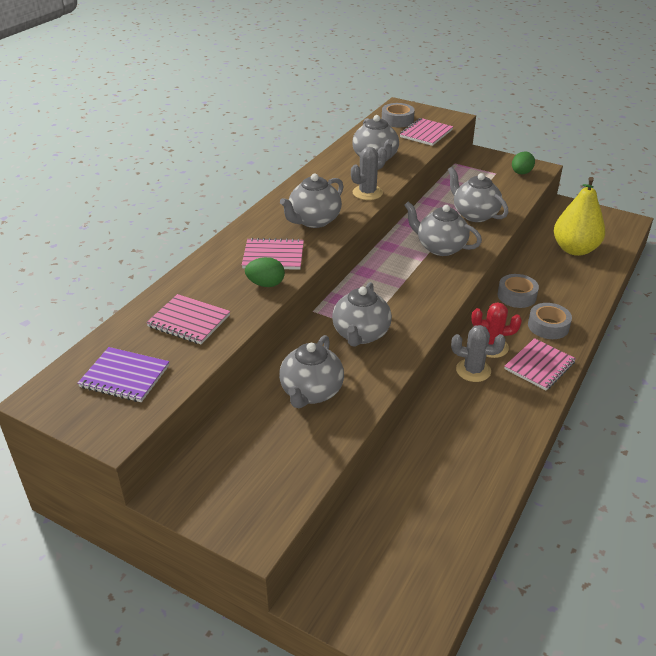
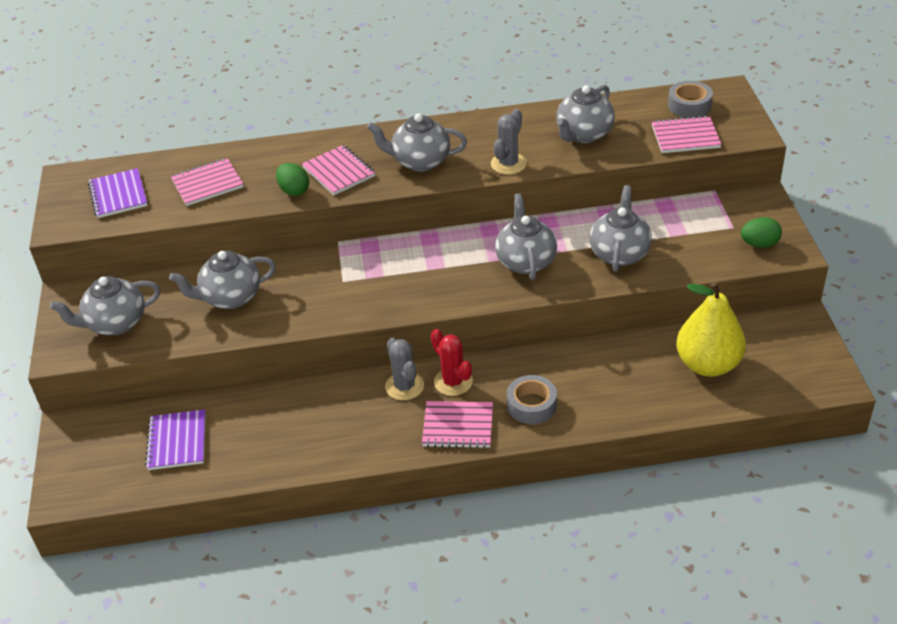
camera: 55 degrees right, 5 degrees up
pink notebook [146,294,230,344] -> pink notebook turned 75 degrees clockwise [171,158,244,206]
grey teapot [332,282,392,347] -> grey teapot moved to [50,276,160,335]
grey cactus [351,147,387,200] -> grey cactus turned 75 degrees counterclockwise [491,109,527,175]
grey tape [497,274,539,308] -> none
none -> purple notebook [145,409,206,470]

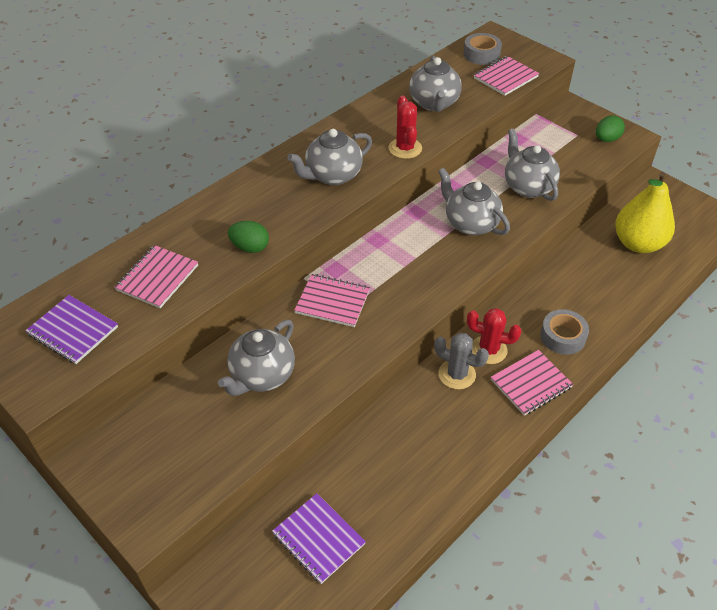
camera: 40 degrees left, 5 degrees up
grey teapot [50,276,160,335] -> none
pink notebook [302,145,375,195] -> pink notebook moved to [294,274,370,327]
grey cactus [491,109,527,175] -> red cactus [389,96,422,159]

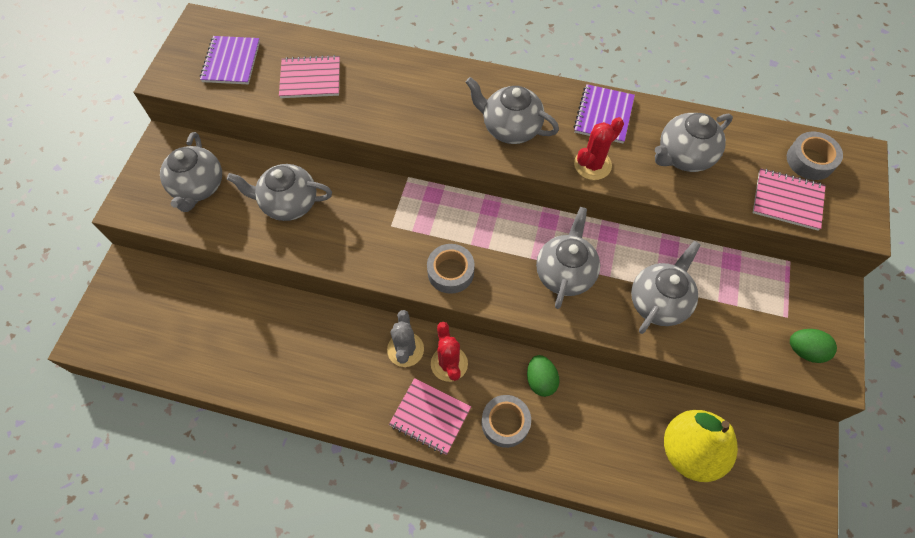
camera: 60 degrees right, 15 degrees up
green egg [228,221,269,253] -> green egg moved to [527,355,559,397]
purple notebook [272,493,366,584] -> purple notebook moved to [573,84,635,144]
pink notebook [294,274,370,327] -> none
none -> grey teapot [160,132,222,212]
none -> grey tape [427,244,475,294]

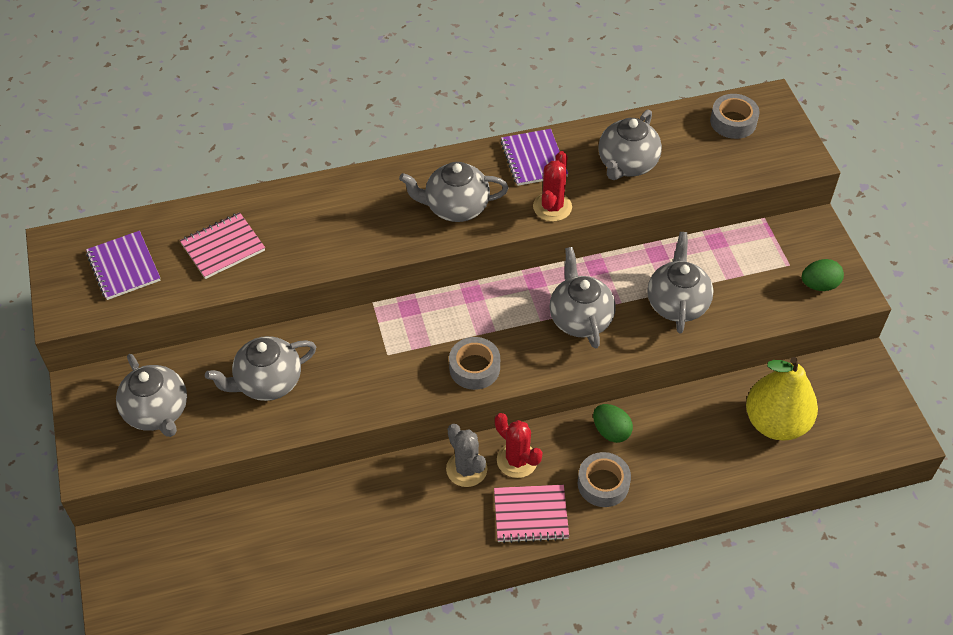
camera: 30 degrees left, 10 degrees down
pink notebook [753,168,826,231] -> none

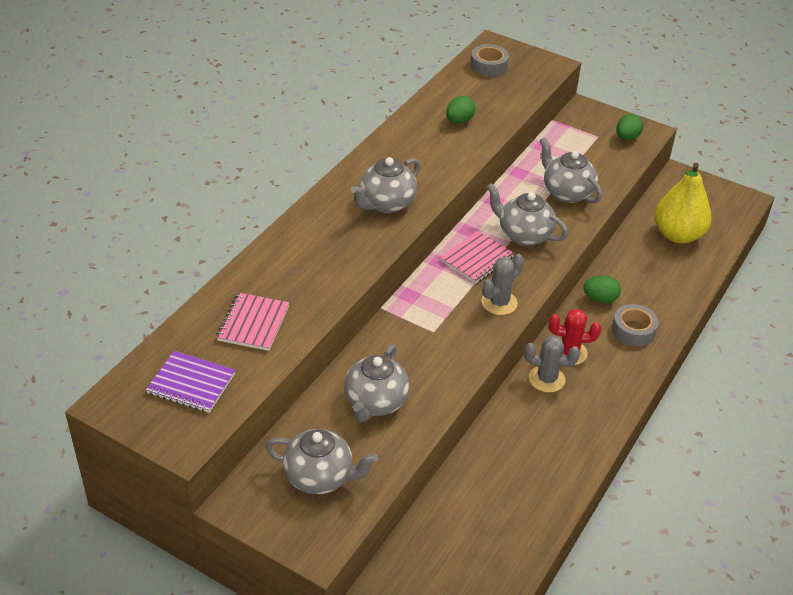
camera: 45 degrees left, 10 degrees down
grey tape [449,337,500,390] -> grey cactus [481,254,524,315]
pink notebook [494,485,569,543] -> pink notebook moved to [440,231,514,283]
purple notebook [501,129,568,186] -> none
red cactus [533,151,572,222] -> none
grey teapot [598,109,662,180] -> green egg [446,96,476,123]

